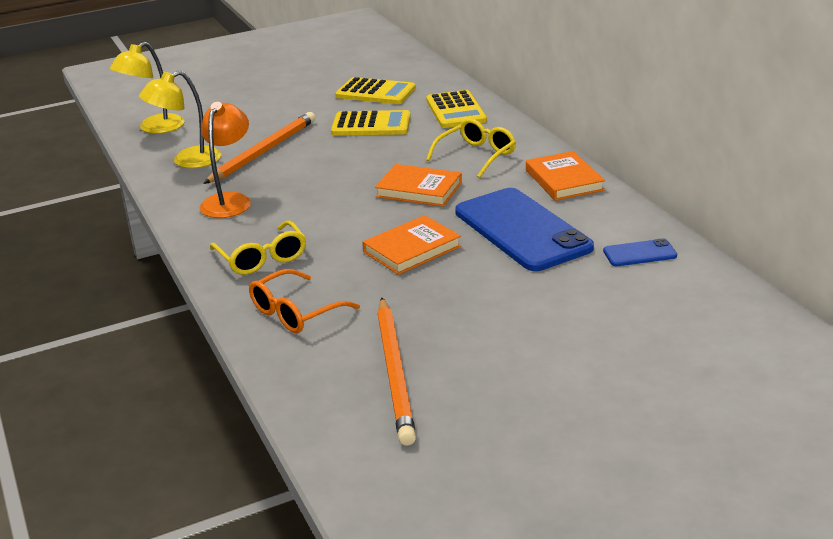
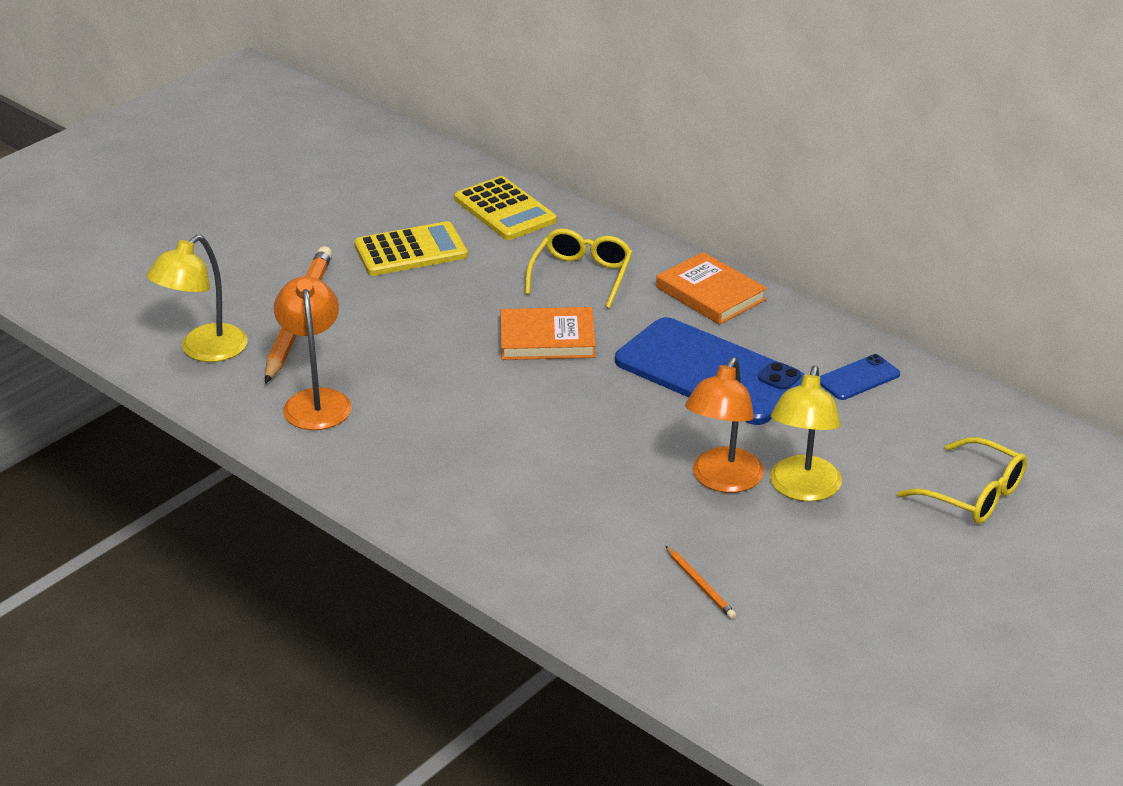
camera: 25 degrees left, 5 degrees up
yellow lamp [109,42,184,134] -> yellow lamp moved to [770,366,842,502]
yellow glasses [210,221,306,275] -> yellow glasses moved to [897,437,1027,524]
orange glasses [249,269,360,333] -> none
yellow calculator [335,77,416,104] -> none
orange book [363,215,461,275] -> none
orange pencil [377,298,416,446] -> orange pencil [666,546,736,619], size x0.43
none -> orange lamp [685,358,764,493]

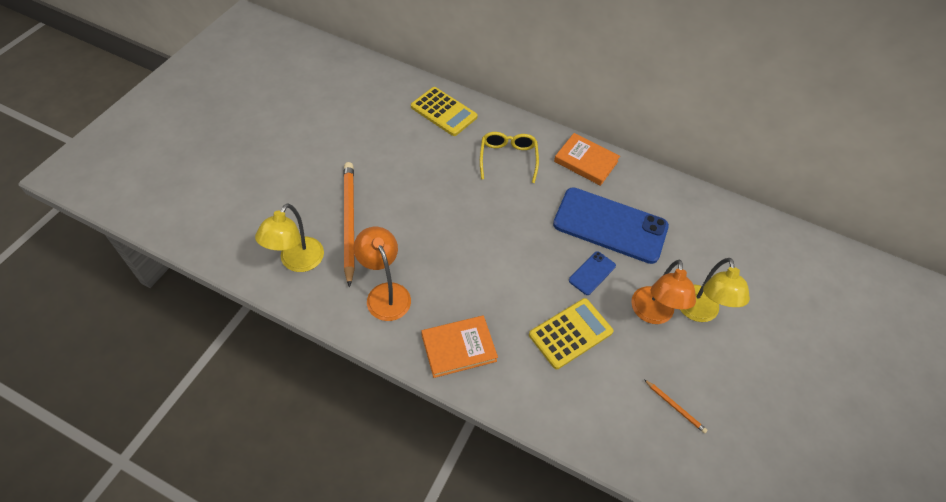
camera: 20 degrees left, 20 degrees up
yellow calculator [354,221,468,276] -> yellow calculator moved to [529,298,613,369]
orange book [501,307,596,360] -> orange book moved to [422,315,498,378]
blue phone [819,354,900,400] -> blue phone moved to [569,251,616,295]
yellow glasses [897,437,1027,524] -> none

